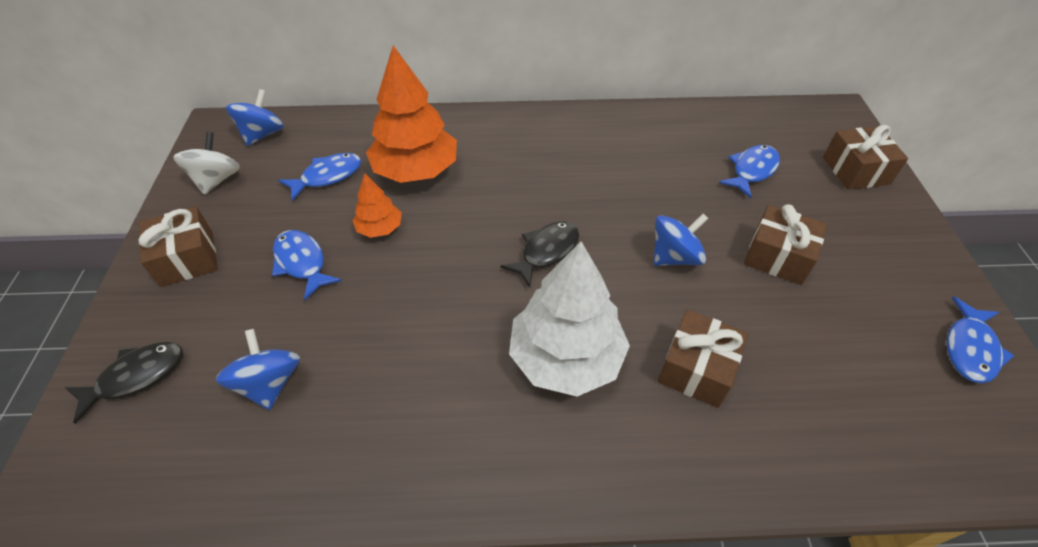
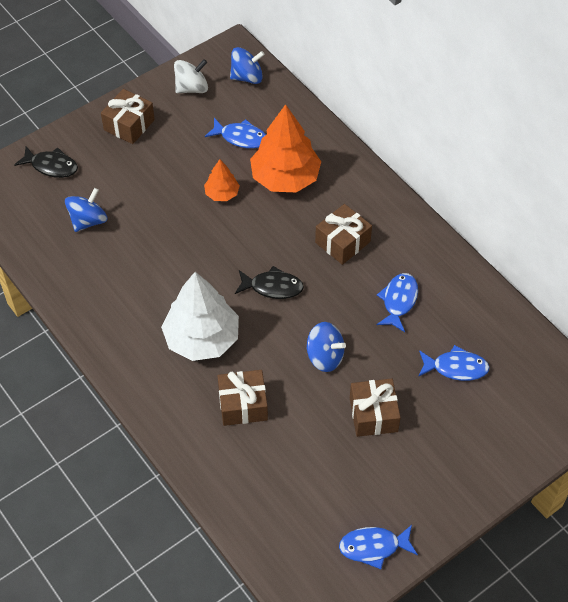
camera: 55 degrees right, 5 degrees up
blue fish [272,230,342,301] -> blue fish moved to [377,273,418,332]
brown gift [823,125,908,190] -> brown gift moved to [315,204,372,265]

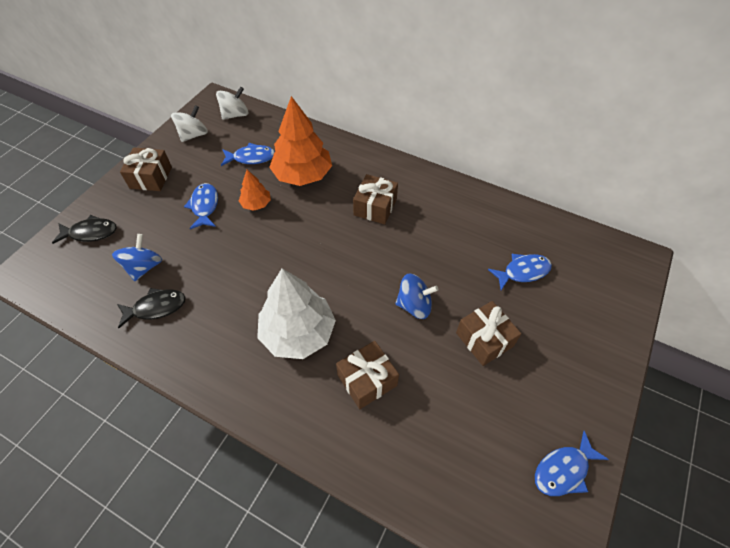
camera: 25 degrees left, 0 degrees up
blue spinning top [230,47,265,84] -> white spinning top [216,87,248,120]
black fish [235,266,304,299] -> black fish moved to [117,288,186,328]
blue fish [377,273,418,332] -> blue fish moved to [184,183,218,229]

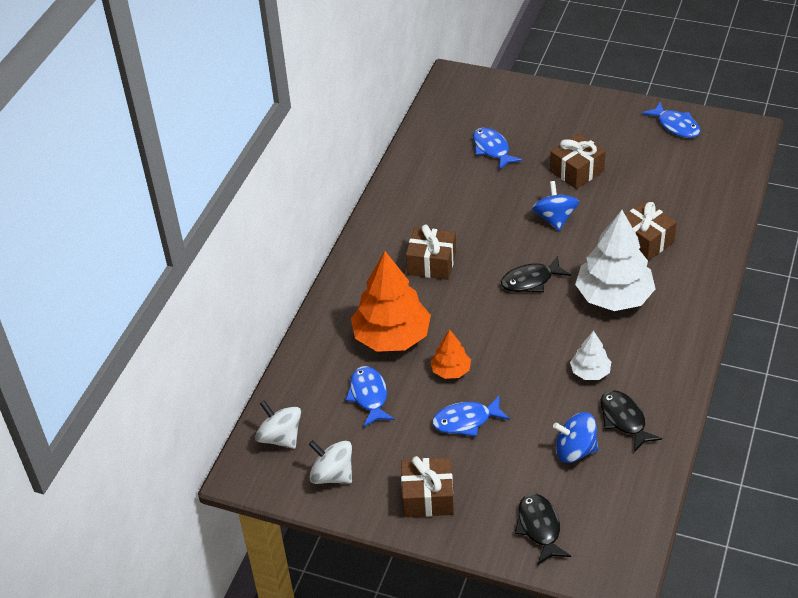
camera: 95 degrees left, 10 degrees down
none -> black fish [501,256,571,292]
none -> white tree [570,330,611,380]

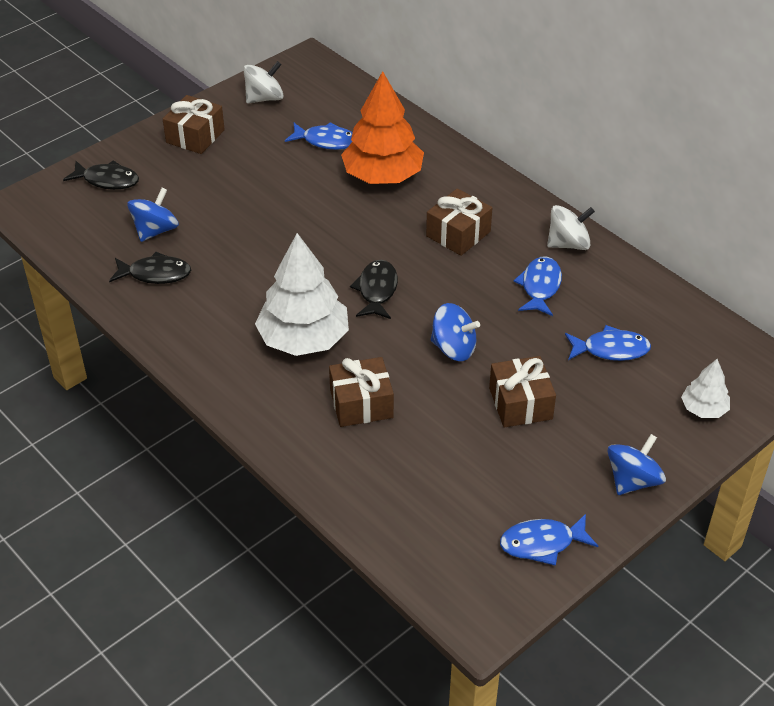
camera: 115 degrees right, 0 degrees up
white spinning top [255,400,301,449] -> white spinning top moved to [547,205,595,250]
orange tree [430,329,471,379] -> none
blue fish [432,395,510,437] -> blue fish moved to [514,257,562,316]
white tree [570,330,611,380] -> white tree moved to [681,359,730,418]
none -> blue spinning top [607,434,666,495]

